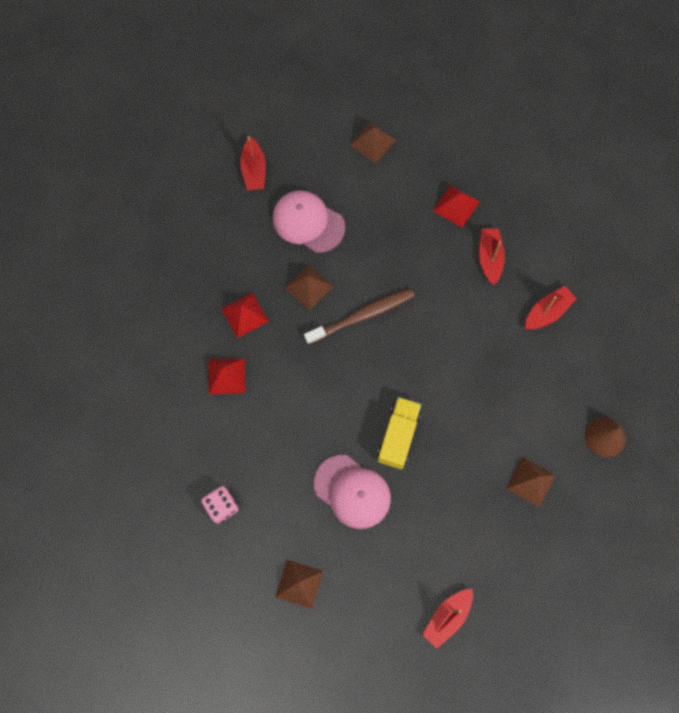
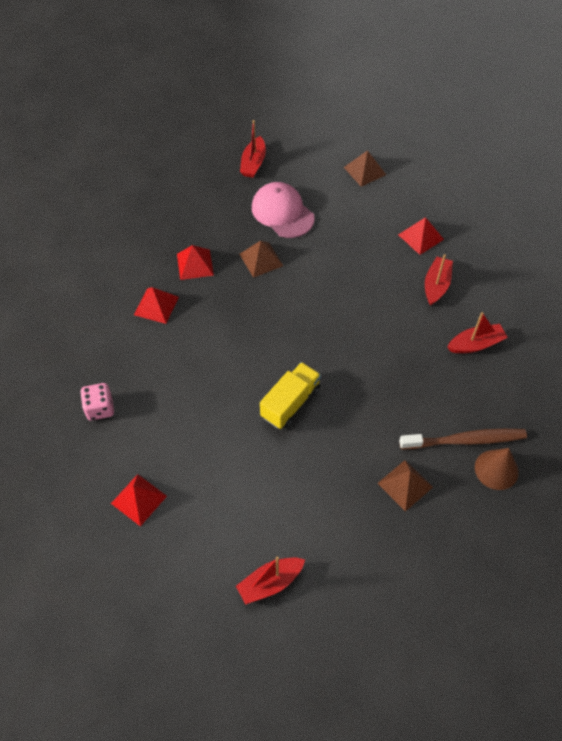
camera: 20 degrees right, 15 degrees down
brown pyramid [275,560,323,609] -> red pyramid [111,474,167,527]
brown toothbrush [304,288,414,345] -> brown toothbrush moved to [399,429,527,449]
pink cap [314,455,391,529] -> none

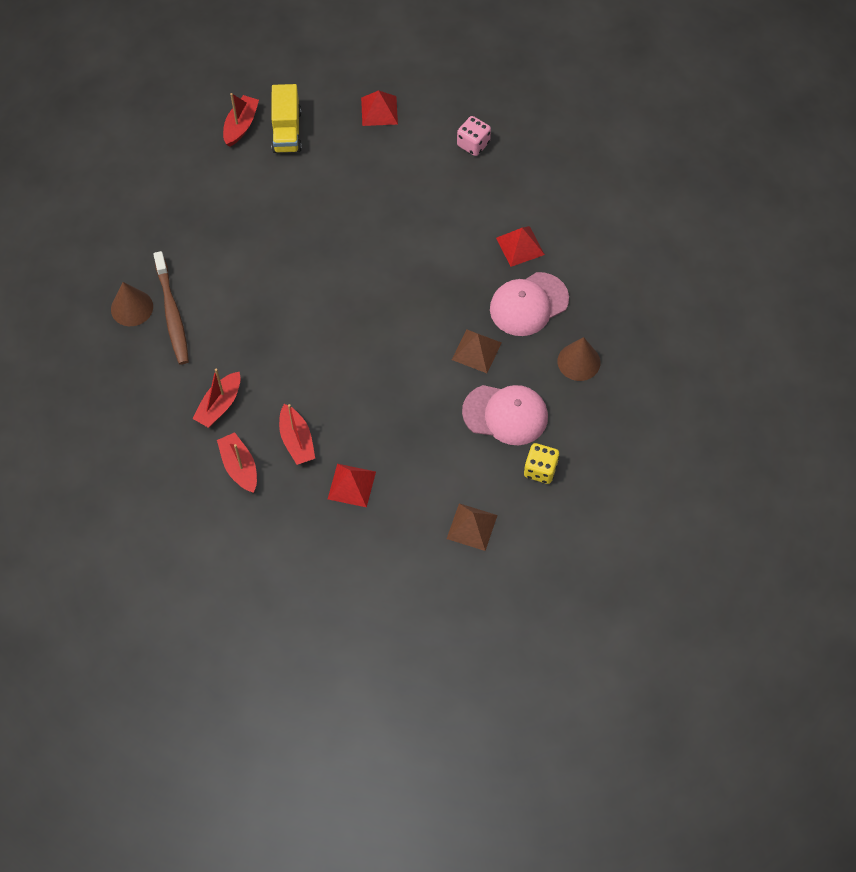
camera: 140 degrees right, 5 degrees up
red pyramid [177,245,214,280] -> pink cap [490,272,569,336]
red boat [240,120,266,178] -> red boat moved to [217,432,257,493]
yellow truck [260,362,321,429] -> yellow truck moved to [271,84,302,153]
brown pyramid [377,460,433,512] -> none
brown toothbrush [399,429,527,449] -> brown toothbrush turned 60 degrees counterclockwise [153,251,189,365]
none -> yellow dice [524,443,559,484]
none -> brown cone [557,337,601,381]

